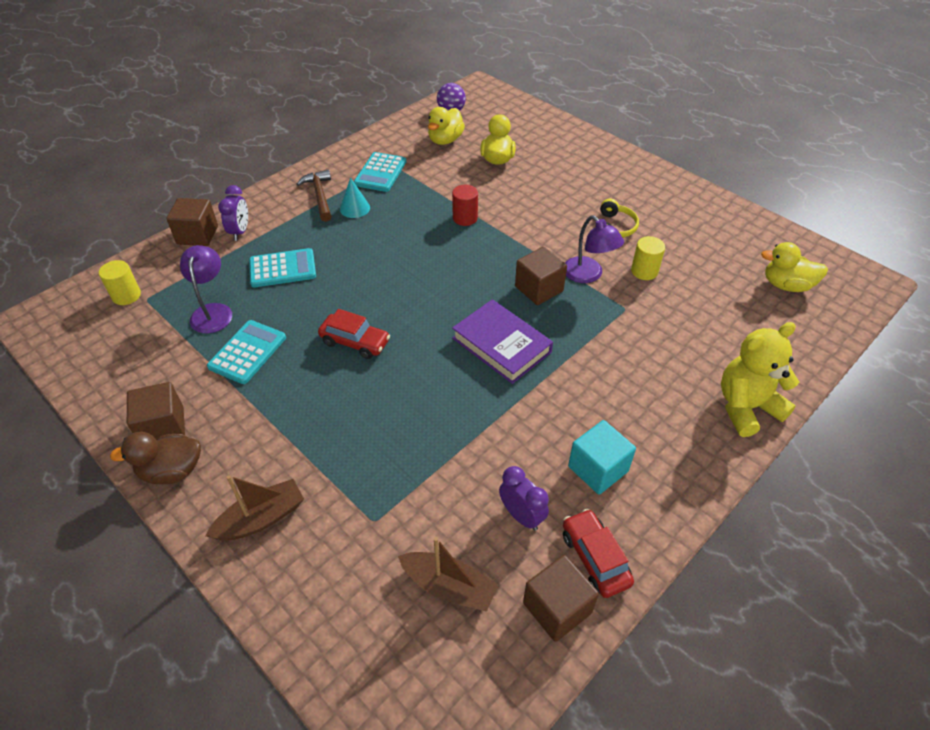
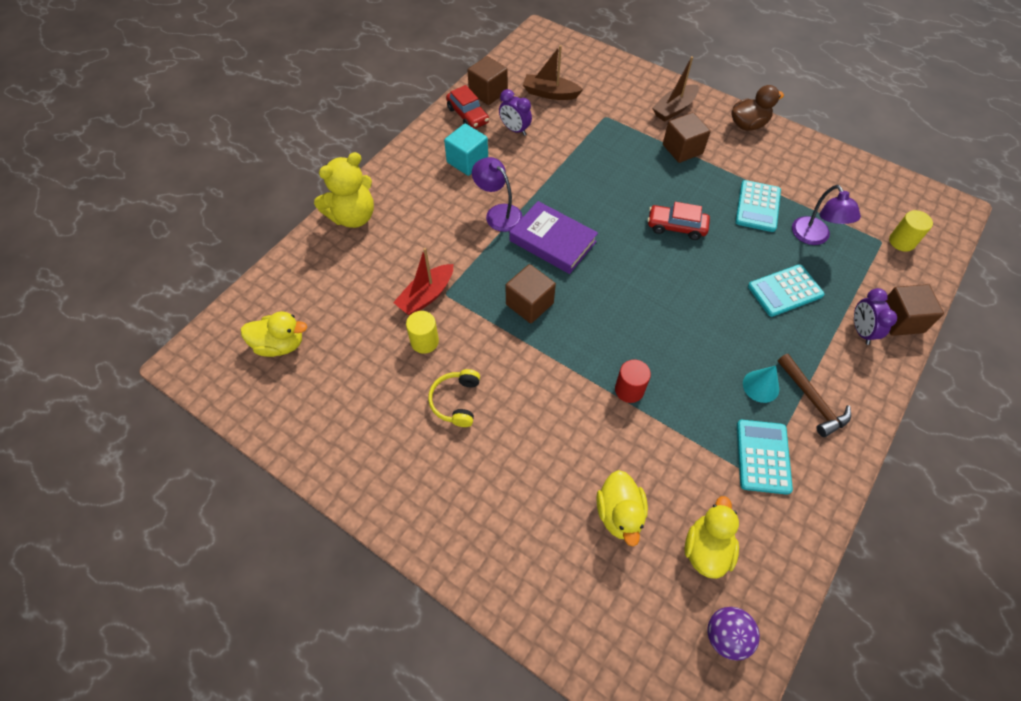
camera: 170 degrees right, 10 degrees up
brown cube [127,382,185,439] -> brown cube moved to [663,112,711,163]
purple lamp [565,216,624,283] -> purple lamp moved to [472,157,523,232]
none -> red boat [393,248,453,315]

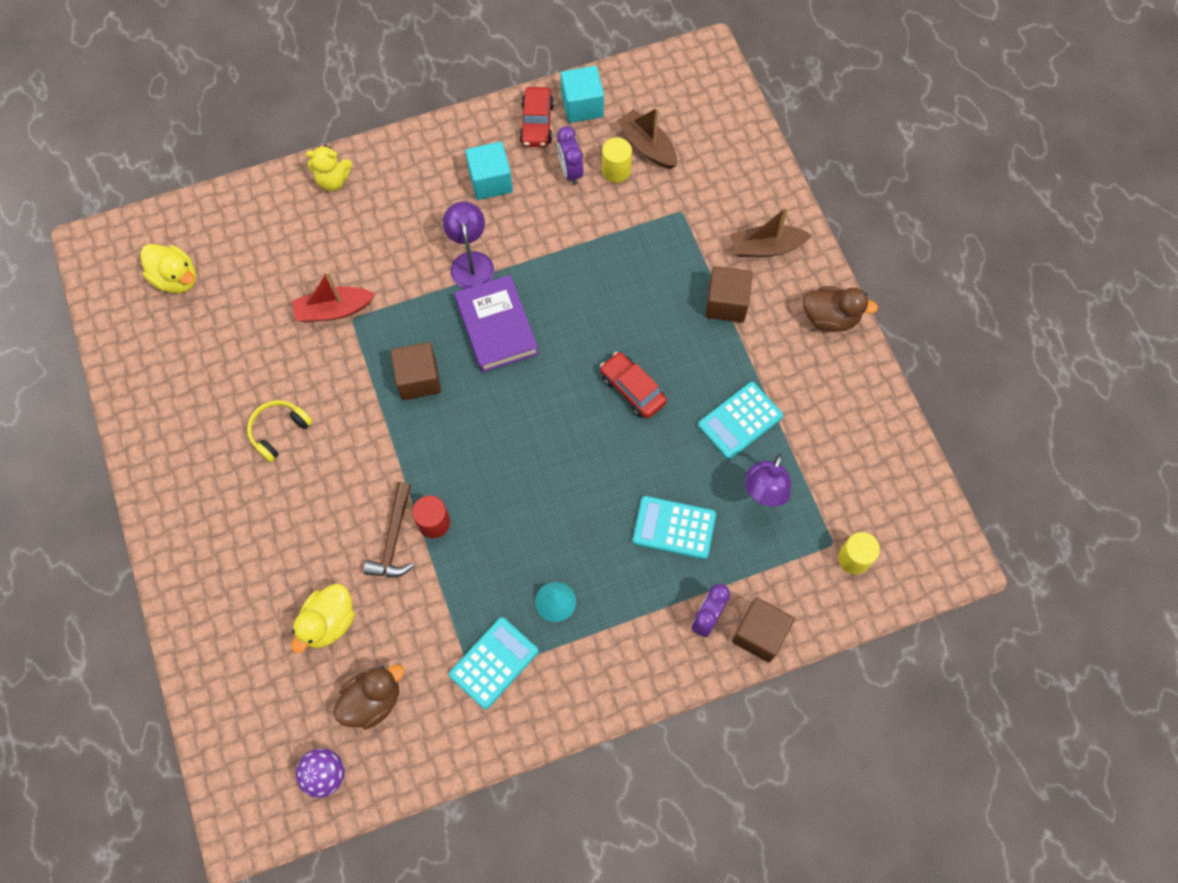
camera: 35 degrees right, 10 degrees up
yellow teddy bear [314,152,374,228] -> yellow teddy bear [306,145,353,191], size x0.62
yellow cylinder [406,311,439,354] -> yellow cylinder moved to [602,137,632,183]
brown cube [467,56,508,105] -> turquoise cube [561,66,604,123]
yellow duck [684,496,739,579] -> brown duck [333,665,404,729]
brown hammer [777,354,851,437] -> brown hammer moved to [364,482,414,577]

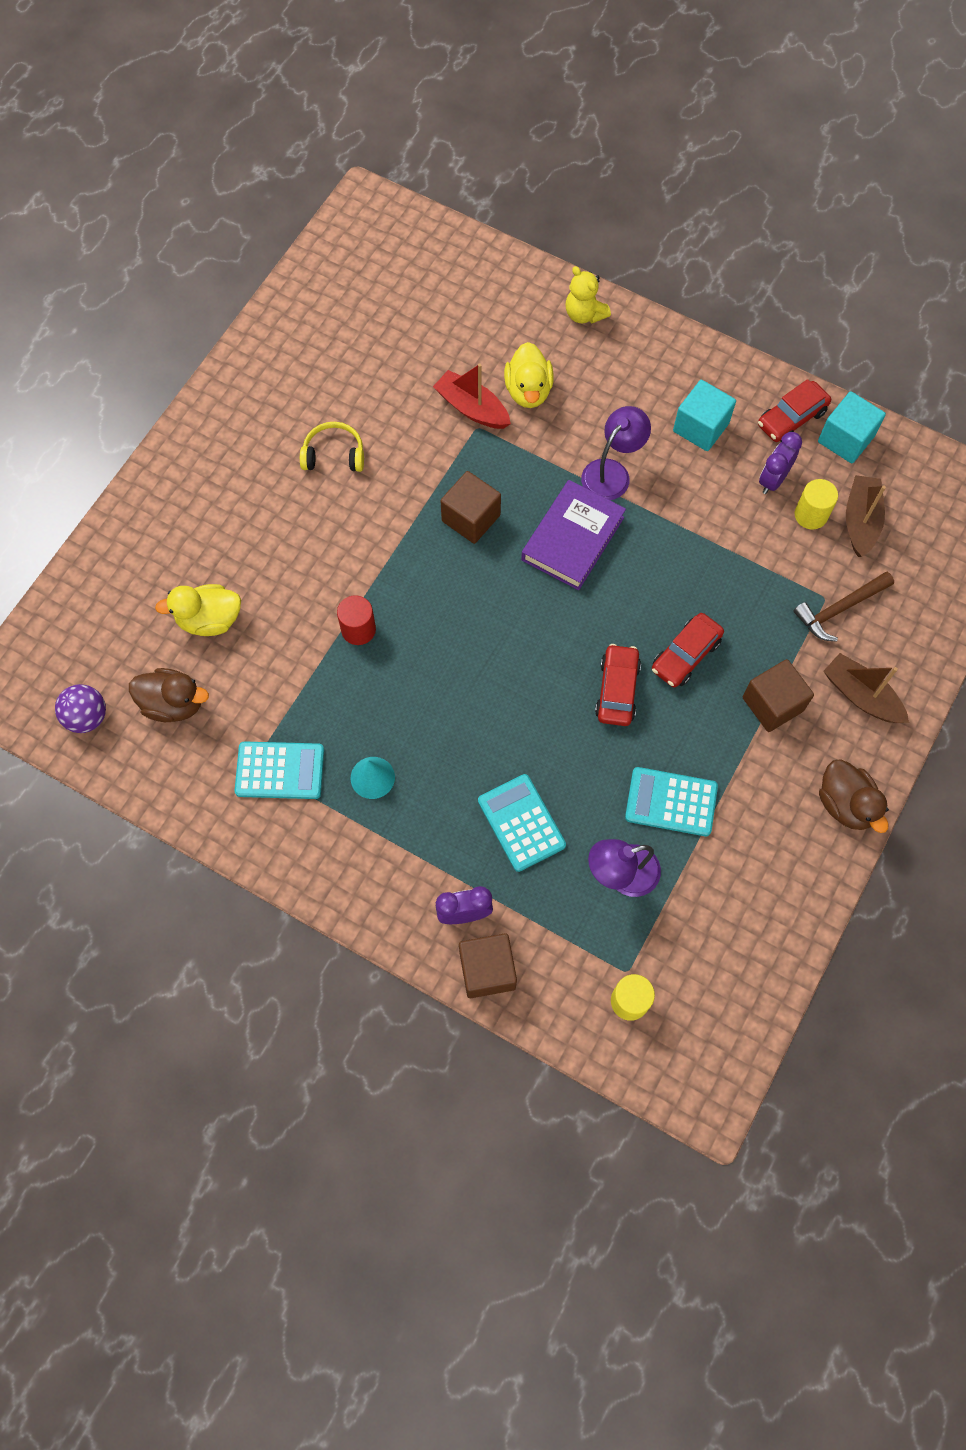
camera: 50 degrees right, 0 degrees up
yellow duck [140,244,196,293] -> yellow duck moved to [504,342,554,408]
brown hammer [364,482,414,577] -> brown hammer moved to [793,572,894,642]
none -> red car [652,613,724,687]

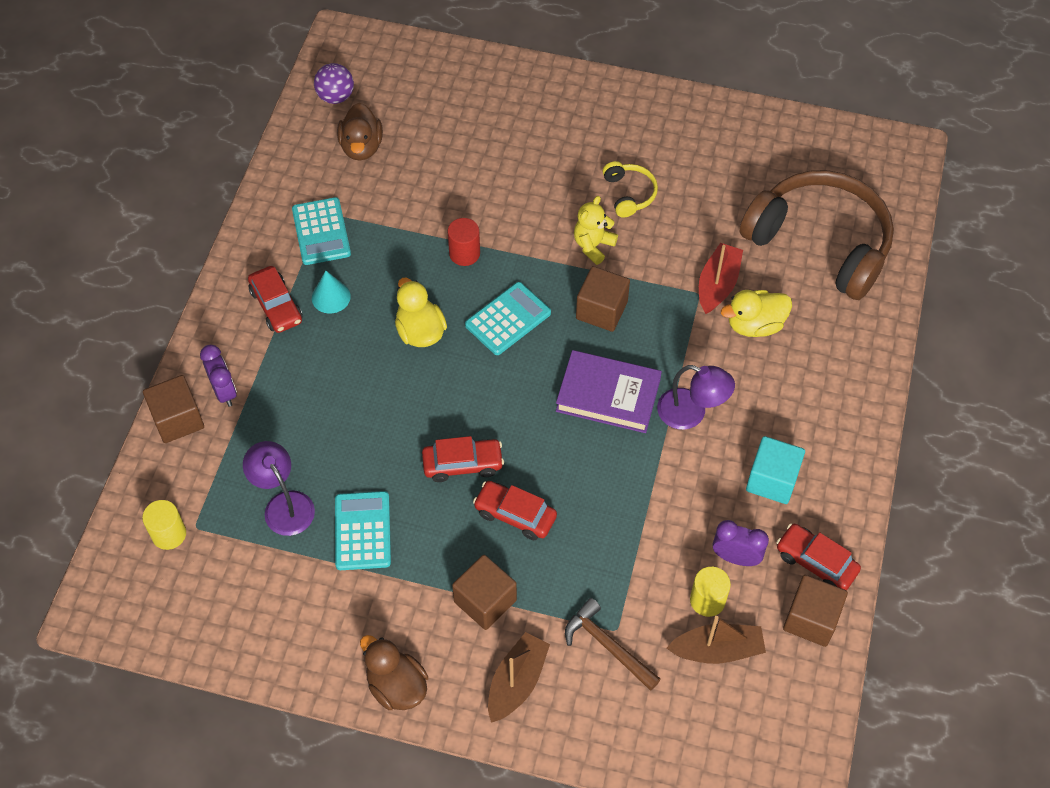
camera: 75 degrees right, 10 degrees down
yellow duck [155,584,241,636] -> yellow duck moved to [395,278,447,347]
turquoise calculator [478,774,566,872] -> turquoise calculator moved to [465,282,551,355]
yellow teddy bear [566,266,611,323] -> yellow teddy bear moved to [574,196,618,265]
turquoise cube [818,391,886,463] -> brown cube [783,575,848,647]
brown duck [819,759,889,833] -> brown duck turned 90 degrees clockwise [360,635,428,710]
none -> red car [248,266,303,333]
none -> brown headphones [739,170,894,300]

